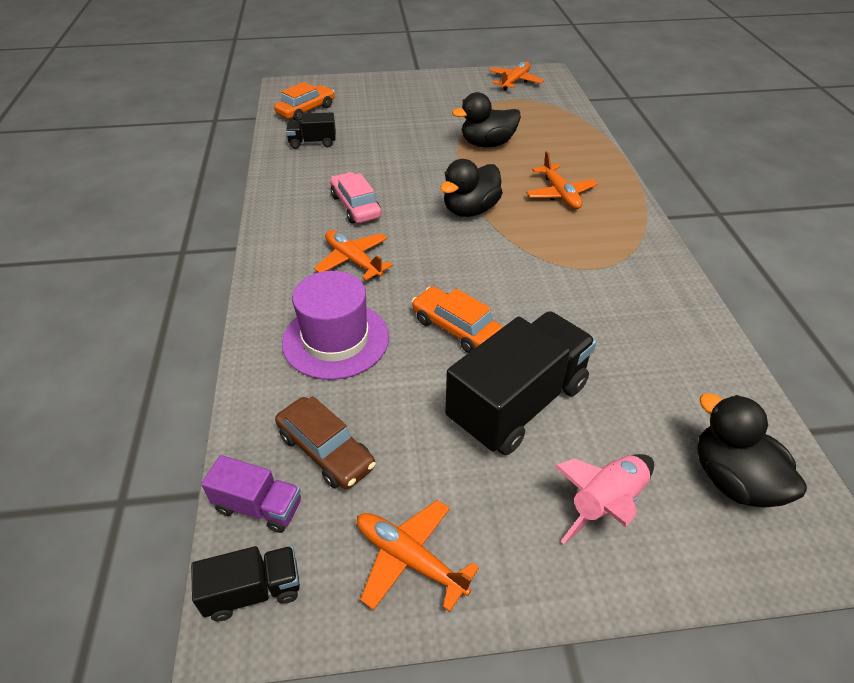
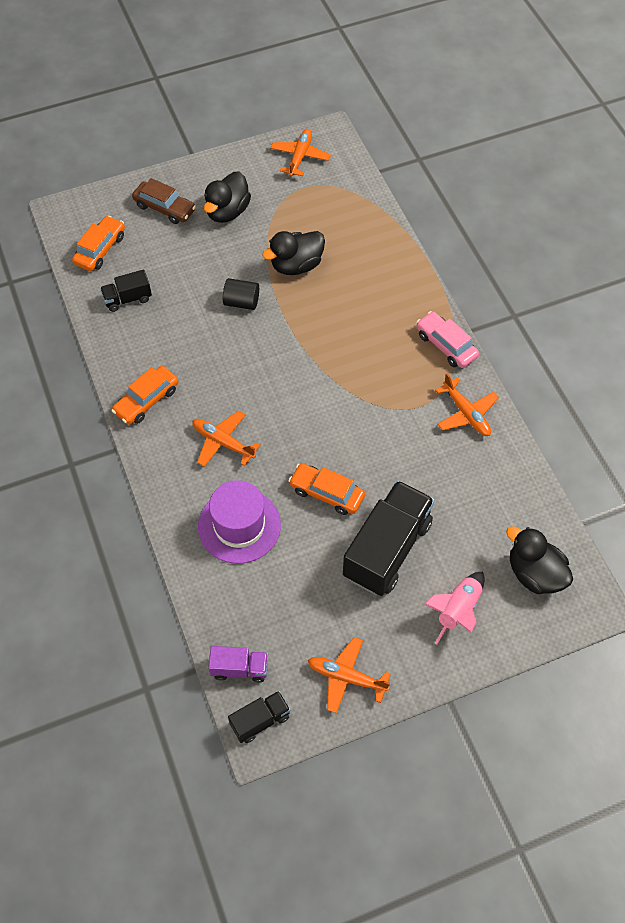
camera: 15 degrees left, 15 degrees up
brown car [275,396,376,489] -> brown car moved to [132,178,196,224]
pink car [330,172,382,223] -> pink car moved to [416,311,479,368]
black duck [440,159,503,217] -> black duck moved to [204,172,251,223]
orange plane [526,151,597,209] -> orange plane moved to [435,373,499,436]
none -> orange car [111,366,178,425]
none -> black cylinder [223,278,259,310]

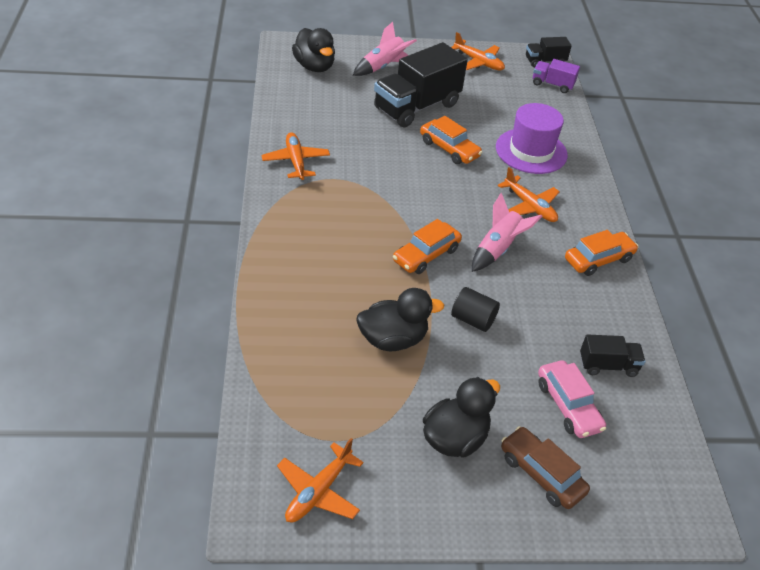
camera: 165 degrees left, 15 degrees down
orange car [72,216,125,271] -> orange car moved to [393,219,462,274]
pink car [416,311,479,368] -> pink car moved to [538,360,606,438]
none -> pink rocket [472,193,543,272]

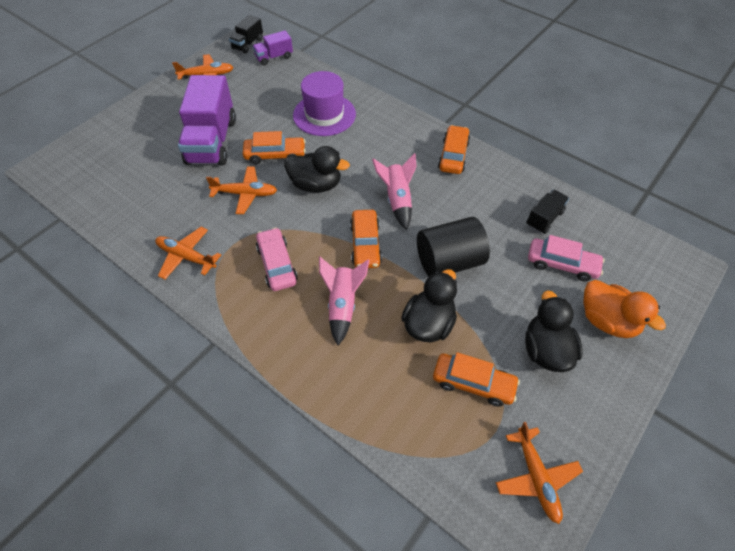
camera: 45 degrees left, 10 degrees up
black duck [292,28,335,72] -> black duck moved to [284,146,350,193]
pink rocket [353,22,417,76] -> pink rocket moved to [319,257,369,345]
black truck [374,42,468,127] -> purple truck [178,75,236,165]
black cylinder [451,287,500,332] -> black cylinder [417,217,490,276], size x1.71
orange plane [498,167,560,222] -> orange plane moved to [206,166,277,214]
brown car [501,426,590,509] -> orange duck [583,280,666,338]
none -> pink car [256,227,298,291]
none -> orange car [433,352,520,407]

